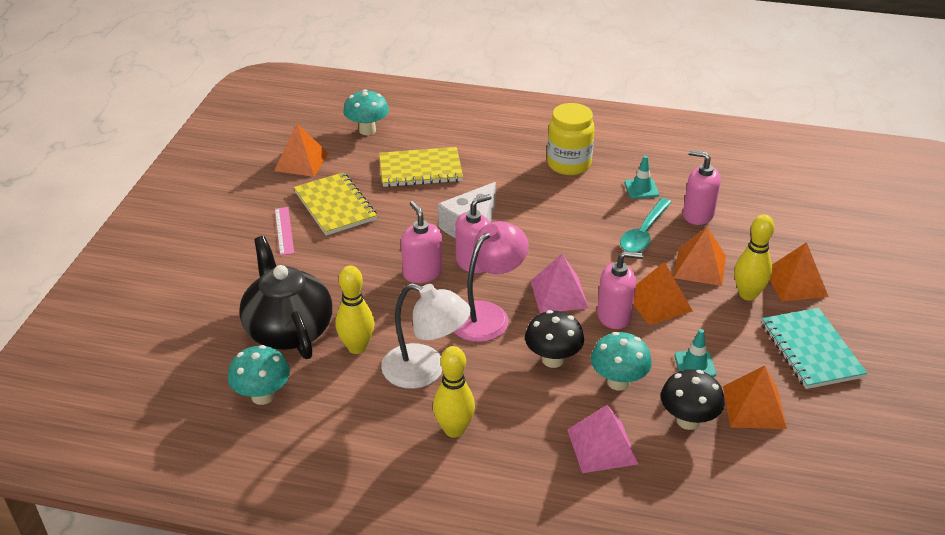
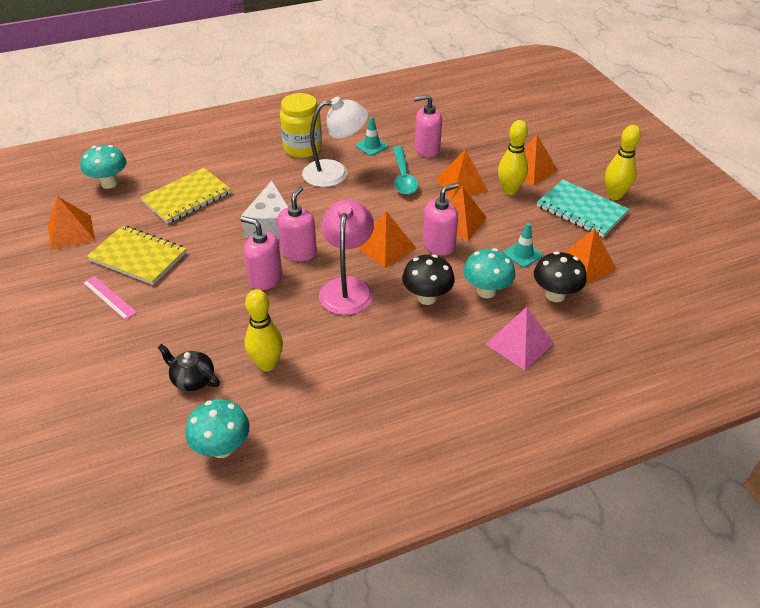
camera: 35 degrees left, 5 degrees up
black teapot [239,236,332,359] -> black teapot [158,344,220,391], size x0.48
white lamp [381,283,471,389] -> white lamp moved to [302,97,368,187]
yellow bowling pin [433,346,475,438] -> yellow bowling pin moved to [605,125,641,200]
pink pyramid [531,254,589,313] -> orange pyramid [357,211,416,268]

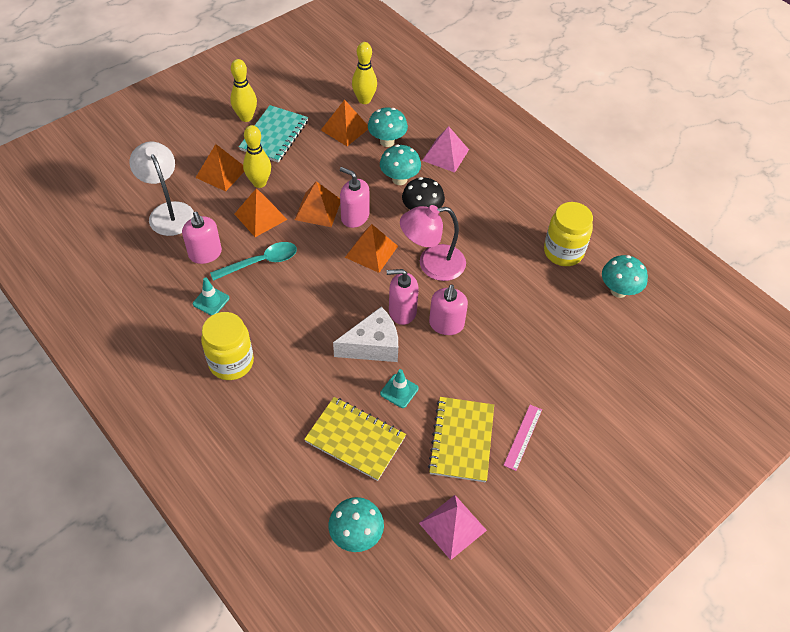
camera: 110 degrees left, 10 degrees up
orange pyramid [48,196,95,251] -> pink pyramid [419,495,487,560]
black teapot [158,344,220,391] -> none
yellow bowling pin [245,289,283,371] -> yellow bowling pin moved to [352,42,377,104]
white lamp [302,97,368,187] -> white lamp moved to [129,142,194,236]
turquoise traffic cone [504,223,543,268] -> turquoise traffic cone moved to [380,369,418,408]
black mushroom [534,252,587,302] -> turquoise mushroom [368,107,408,147]
none -> yellow jar [544,202,593,266]

